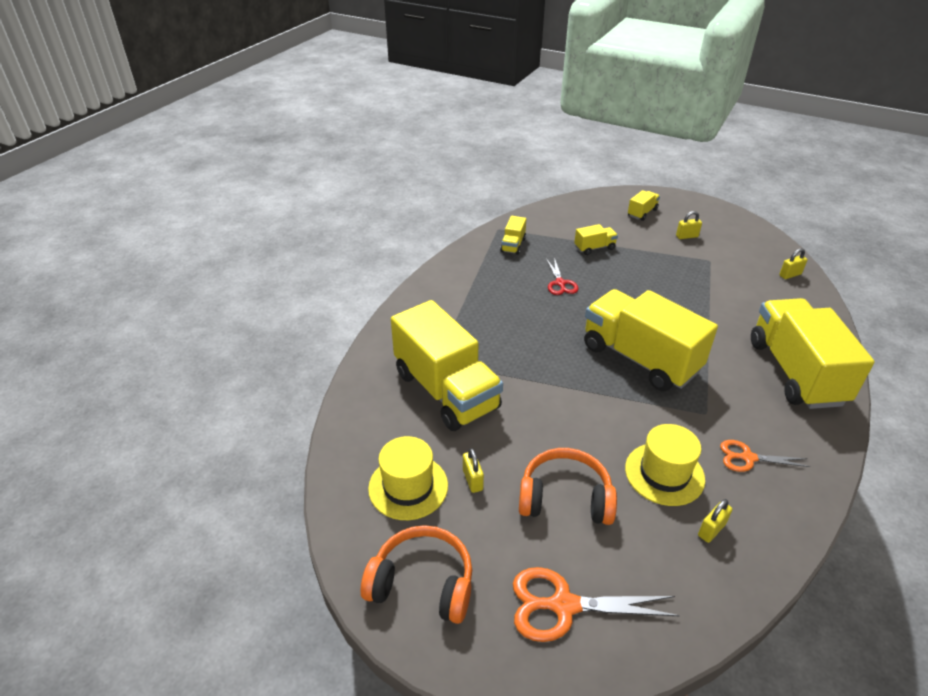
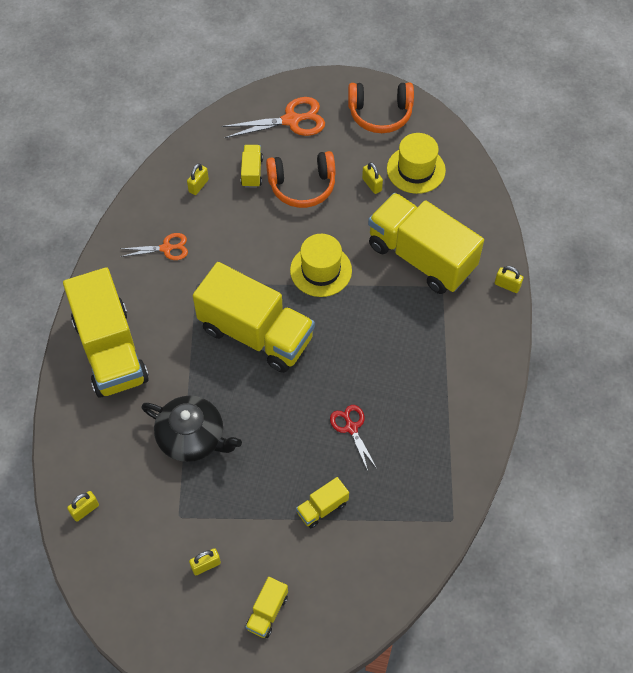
camera: 165 degrees right, 20 degrees up
yellow truck [500,216,526,255] -> yellow truck moved to [241,145,263,188]
yellow hat [625,424,705,506] -> yellow hat moved to [290,234,352,297]
none -> black teapot [141,396,242,462]
none -> yellow padlock [495,266,523,293]

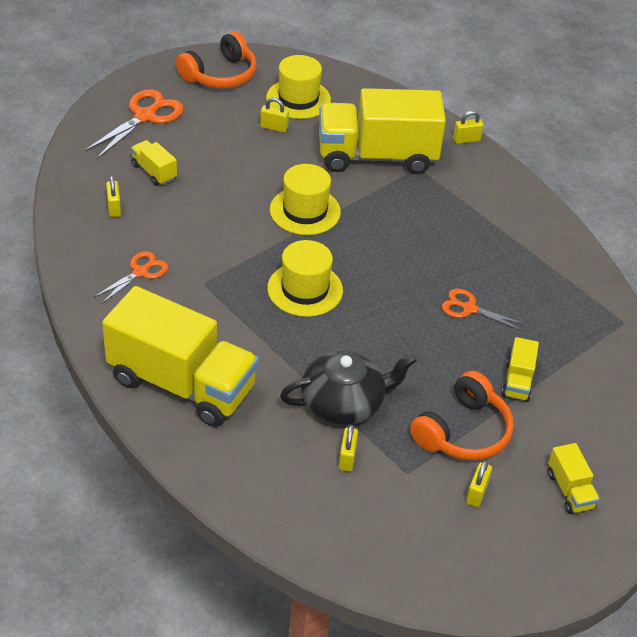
camera: 45 degrees left, 15 degrees down
yellow padlock [67,491,99,522] -> yellow padlock moved to [339,425,358,472]
yellow truck [193,262,315,373] -> yellow hat [267,240,343,317]
orange headphones [266,151,336,208] -> orange headphones moved to [410,371,514,460]
red scissors [330,405,376,471] -> orange scissors [442,289,525,331]

